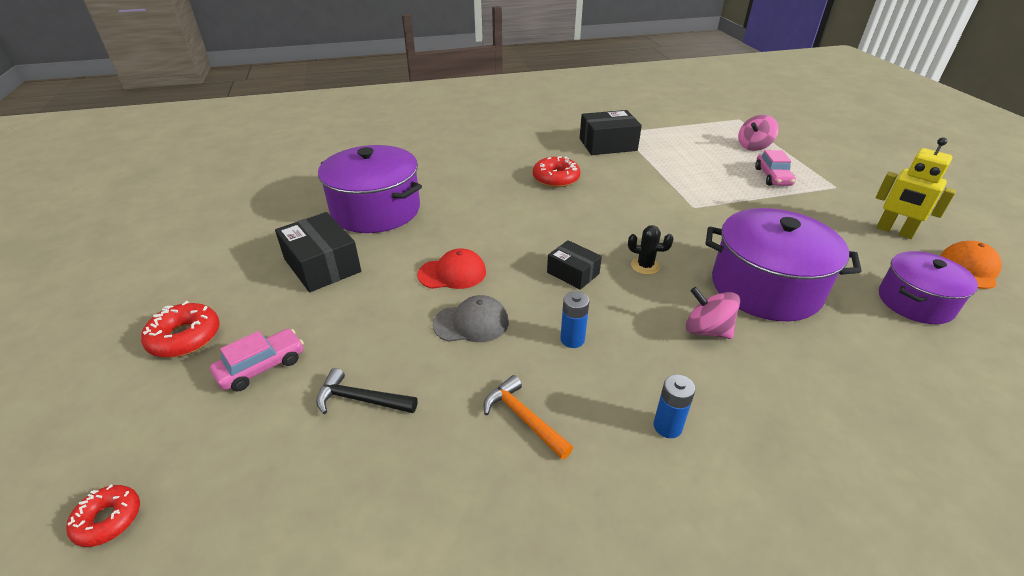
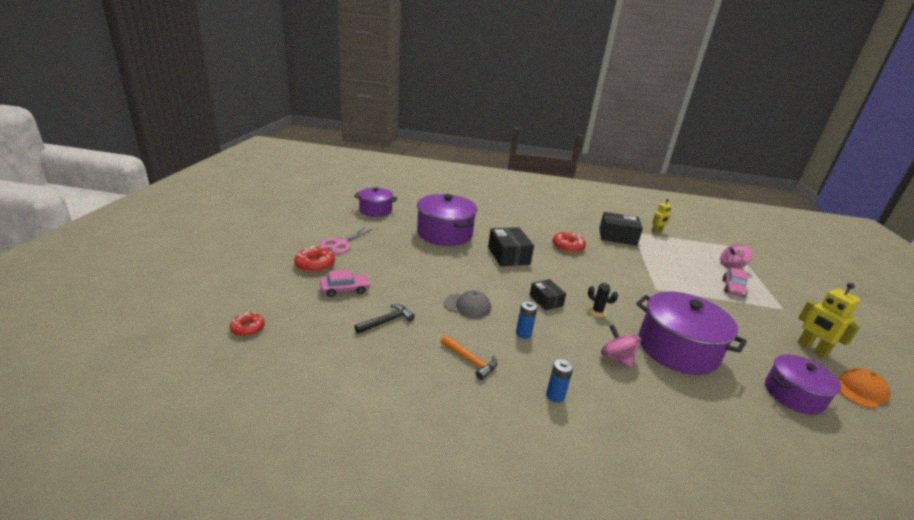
camera: 20 degrees right, 10 degrees down
black box [275,212,361,292] -> black box moved to [488,227,534,266]
black hammer [316,368,417,414] -> black hammer turned 105 degrees clockwise [355,304,415,334]
red cap [417,248,486,289] -> none
orange hammer [484,375,573,459] -> orange hammer turned 150 degrees clockwise [441,335,497,380]
none -> pink scissors [320,227,372,254]
none -> purple pot [354,187,397,217]
none -> yellow robot [651,199,672,234]

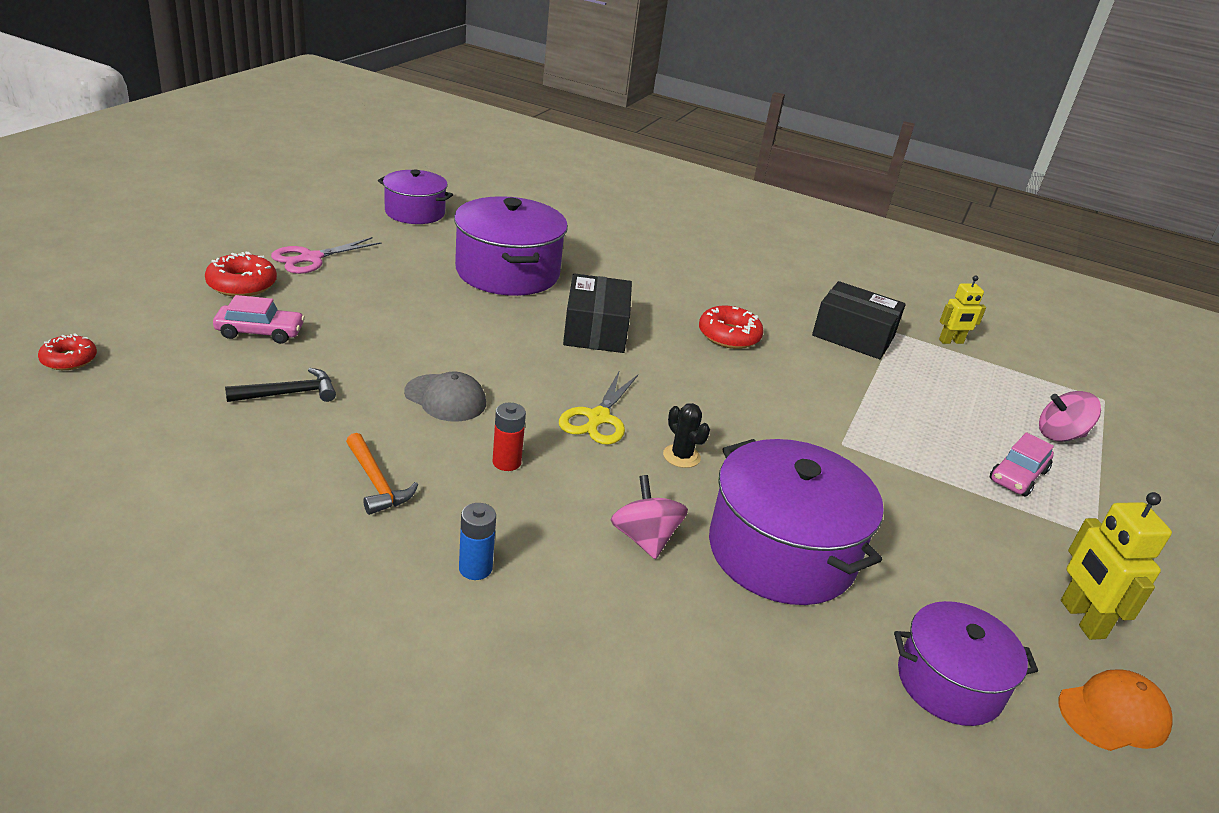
camera: 15 degrees right, 5 degrees up
blue battery [516,301,538,339] -> red battery [492,403,526,471]
black box [530,279,566,310] -> yellow scissors [559,370,638,445]

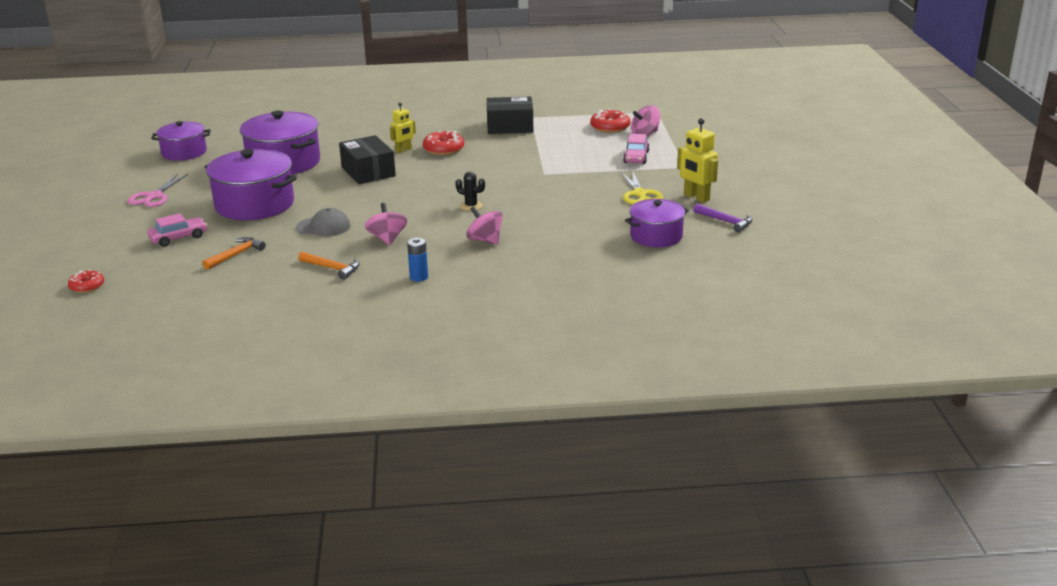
camera: 25 degrees left, 5 degrees down
red donut [205,252,277,297] -> red donut moved to [590,109,631,133]
black hammer [225,368,336,402] -> orange hammer [203,237,266,270]
red battery [492,403,526,471] -> pink spinning top [365,203,407,245]
yellow scissors [559,370,638,445] -> yellow scissors moved to [620,170,663,204]
purple pot [709,439,884,605] -> purple pot moved to [205,149,297,220]
yellow robot [939,275,986,344] -> yellow robot moved to [390,103,416,153]
orange cap [1058,669,1173,751] -> purple hammer [693,203,752,233]

